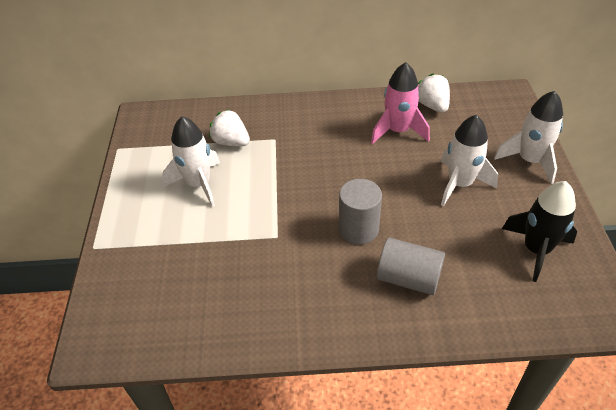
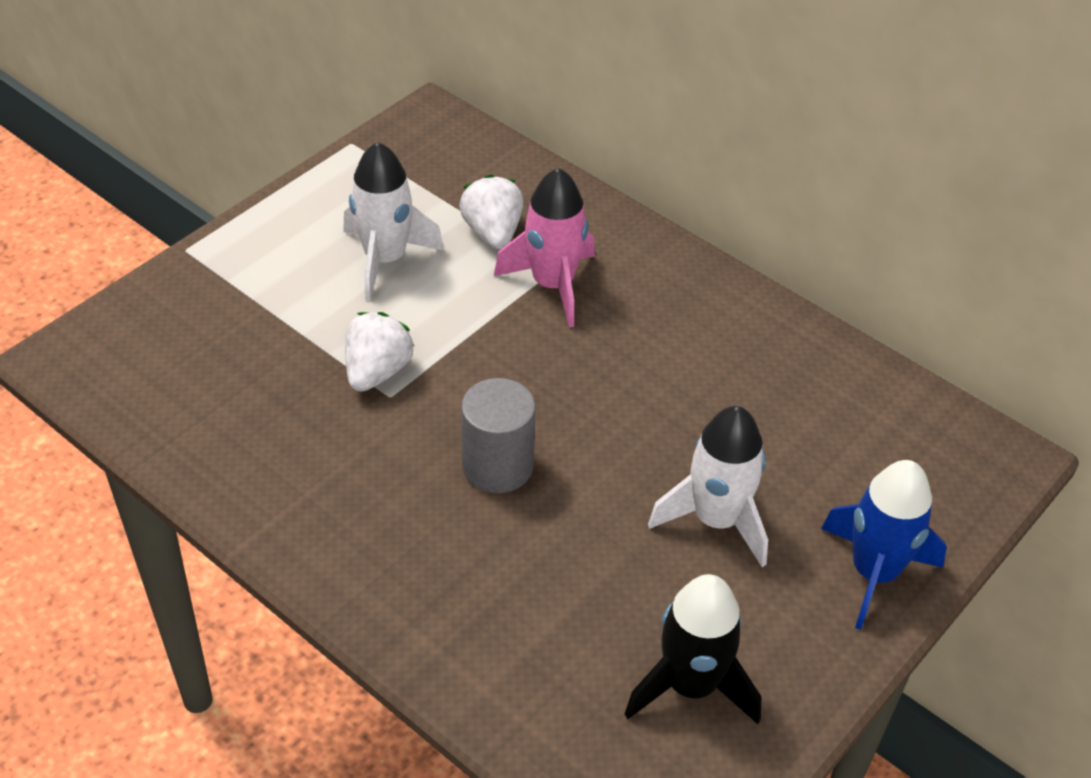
camera: 40 degrees right, 0 degrees up
pink rocket [371,62,430,144] -> pink rocket moved to [494,168,595,327]
grey cylinder [377,238,445,295] -> none
white strawberry [418,74,450,113] -> white strawberry moved to [345,312,414,392]
white rocket [494,91,563,184] -> blue rocket [821,460,947,630]

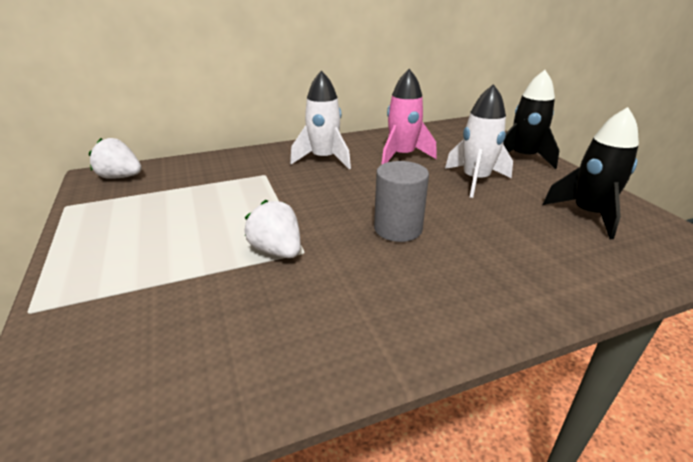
camera: 60 degrees left, 15 degrees down
white rocket [343,142,444,301] -> white rocket moved to [290,71,351,169]
white strawberry [459,174,523,249] -> white strawberry moved to [89,138,142,178]
pink rocket [494,168,595,327] -> pink rocket moved to [381,69,437,165]
blue rocket [821,460,947,630] -> black rocket [503,70,560,169]

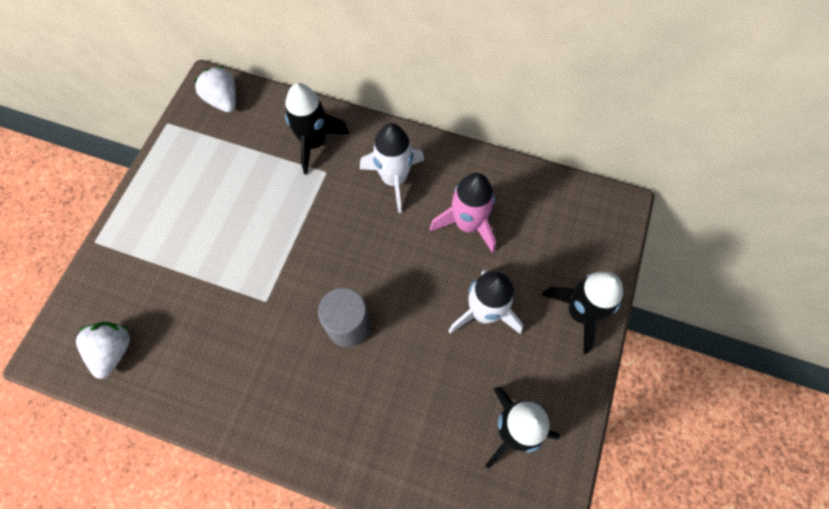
camera: 40 degrees right, 35 degrees up
white strawberry [245,200,301,258] -> white strawberry moved to [76,322,130,379]
none -> black rocket [285,83,349,175]

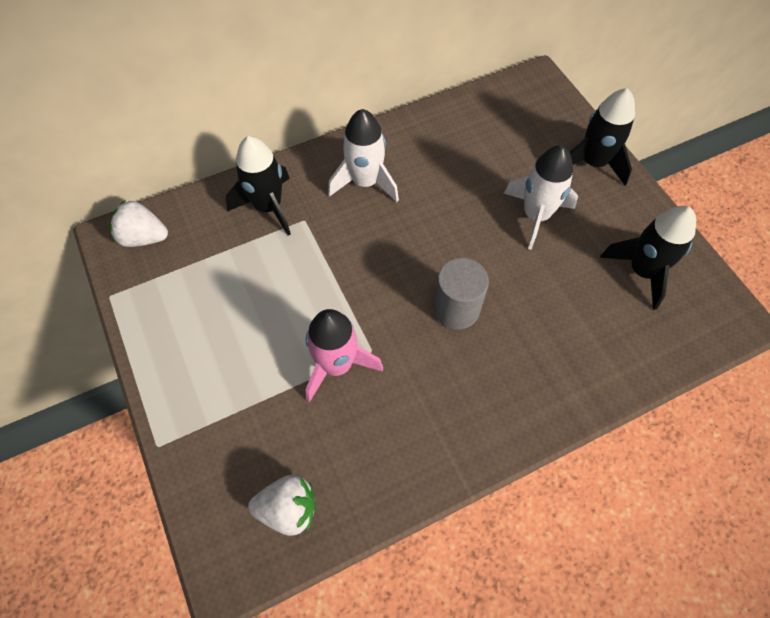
camera: 45 degrees left, 5 degrees down
white strawberry [76,322,130,379] -> white strawberry turned 135 degrees clockwise [248,475,315,536]
pink rocket [430,173,496,253] -> pink rocket moved to [306,309,383,403]

